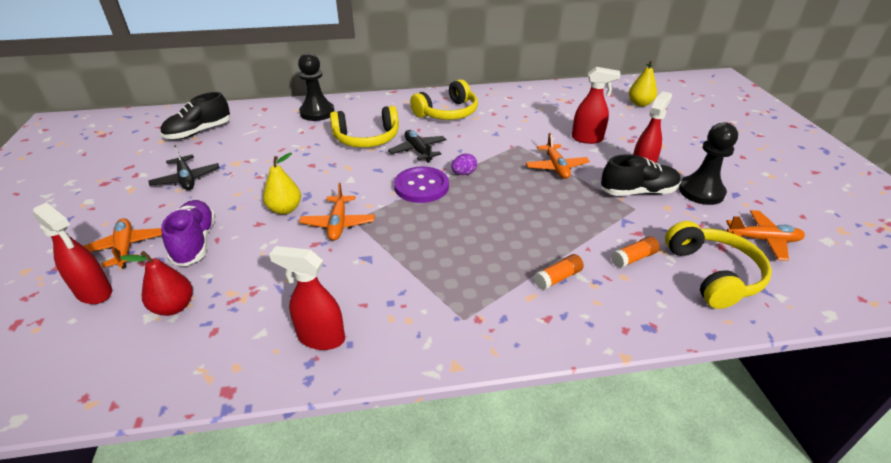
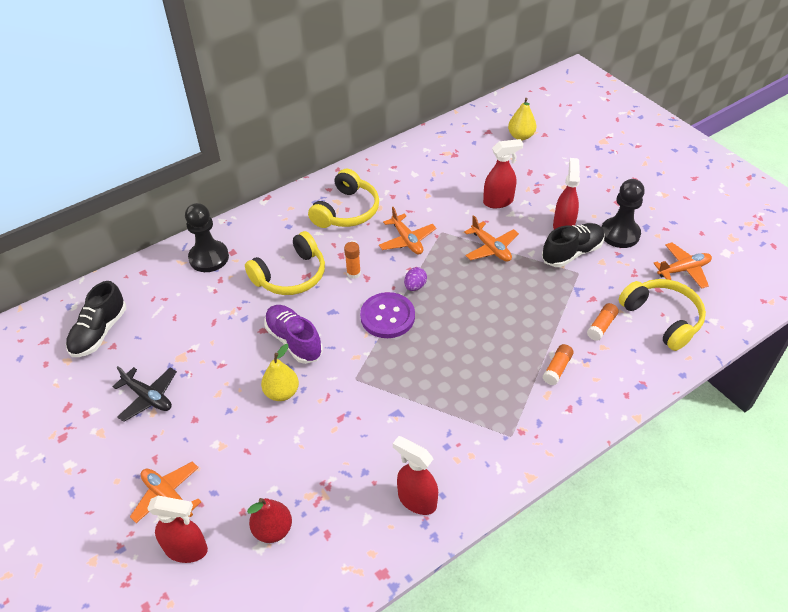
camera: 25 degrees left, 10 degrees up
purple shoe [161,200,216,266] -> purple shoe moved to [264,305,323,364]
red spray bottle [269,246,345,350] -> red spray bottle turned 45 degrees clockwise [393,436,438,515]
orange plane [299,182,375,241] -> orange plane moved to [379,207,436,254]
black plane [388,130,447,163] -> orange glue stick [344,242,361,279]

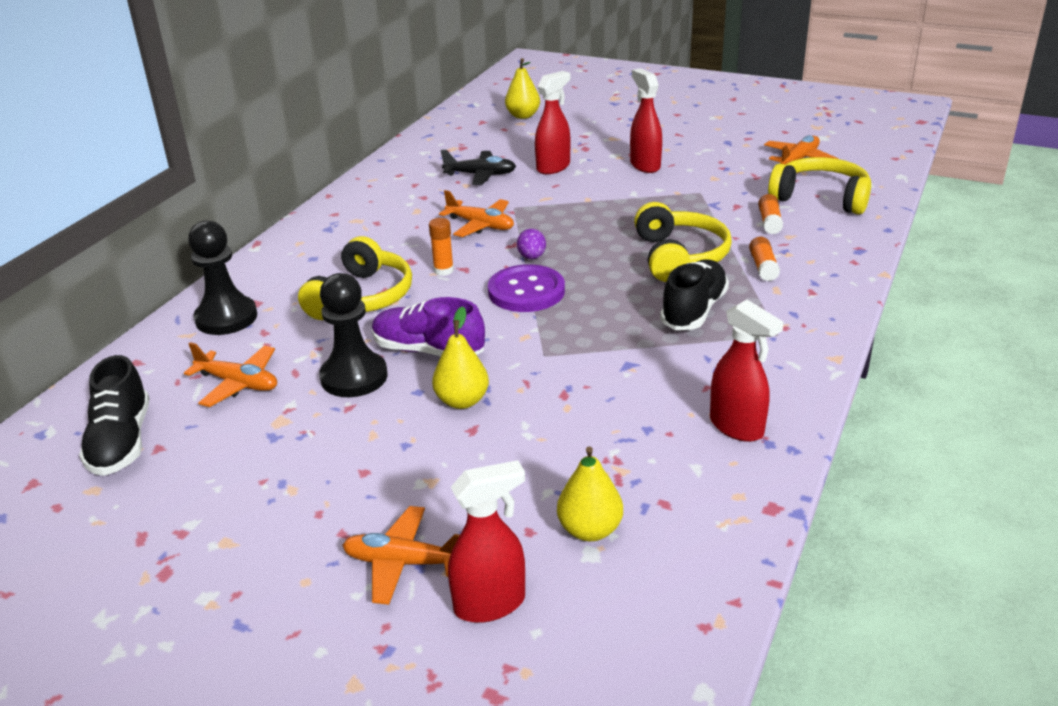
camera: 30 degrees left, 15 degrees down
black plane [112,366,177,422] -> black plane moved to [441,150,516,185]
red pear [247,498,292,543] -> yellow pear [557,446,623,541]
yellow headphones [308,169,379,228] -> yellow headphones moved to [634,202,732,282]
red spray bottle [393,436,438,515] -> red spray bottle turned 135 degrees counterclockwise [710,300,784,442]
orange plane [464,215,519,262] -> orange plane moved to [184,342,277,407]
black shoe [542,223,605,267] -> black shoe moved to [660,259,729,330]
black pawn [602,179,645,248] -> black pawn moved to [319,273,387,397]

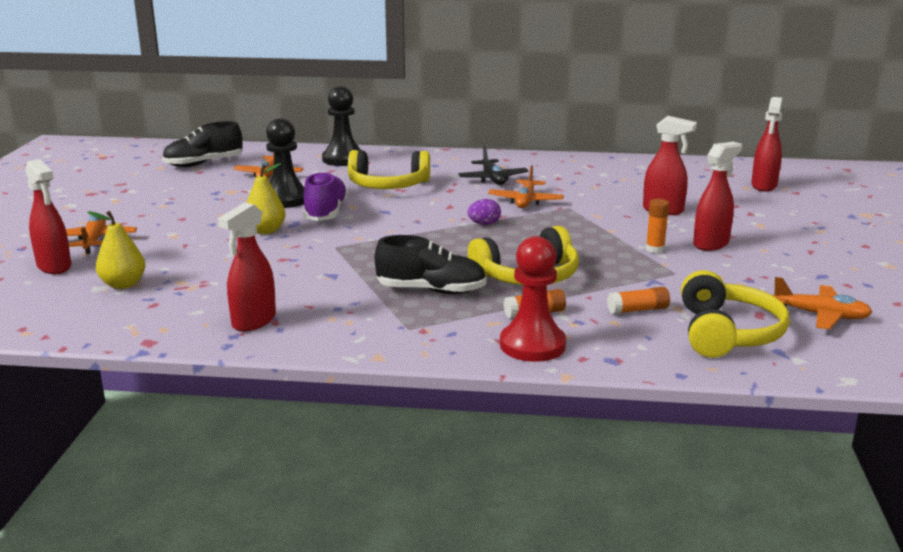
camera: 70 degrees right, 10 degrees down
orange glue stick [429,218,454,276] -> orange glue stick moved to [646,199,670,253]
black plane [441,150,516,185] -> black plane moved to [458,146,529,185]
purple button [488,264,565,312] -> none
yellow pear [505,58,540,119] -> red spray bottle [751,97,783,192]
none -> red pawn [500,236,566,362]

